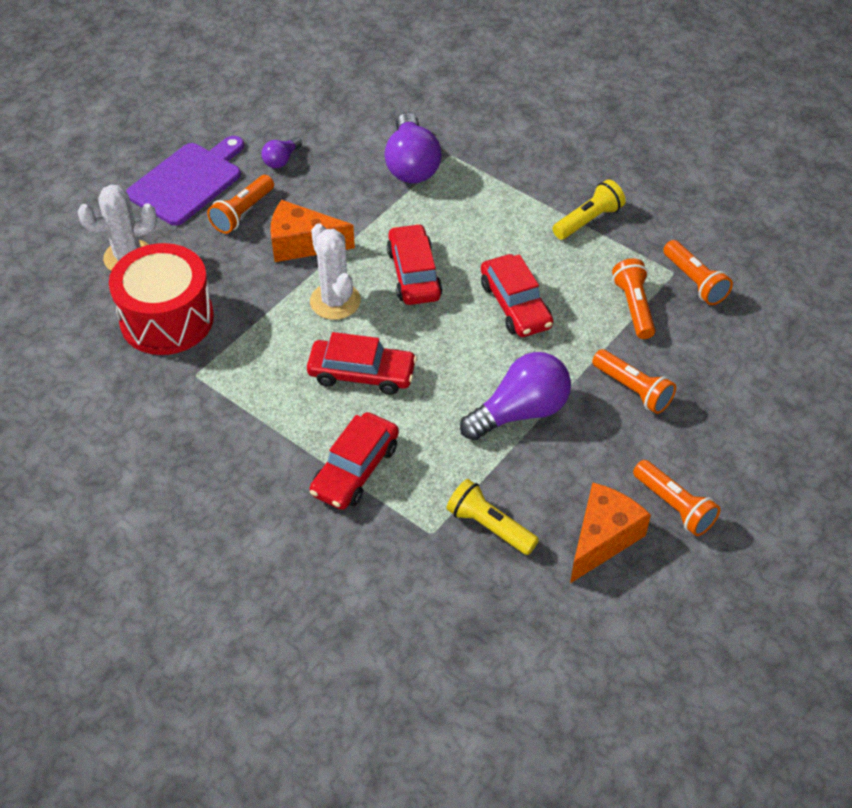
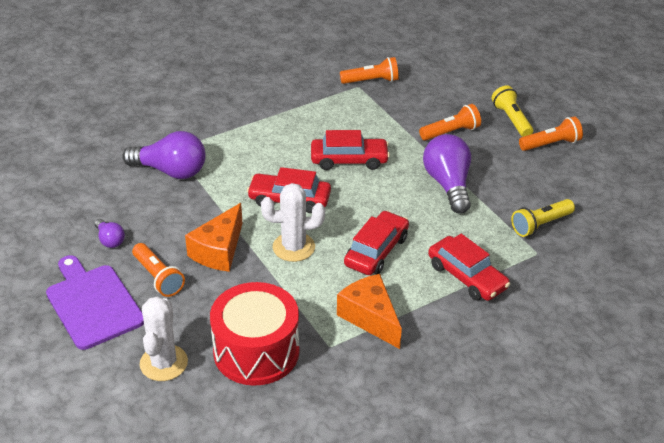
camera: 70 degrees left, 10 degrees down
yellow flashlight [552,179,626,240] -> yellow flashlight moved to [492,85,533,137]
orange cheese [570,483,651,583] -> orange cheese moved to [337,274,402,349]
orange flashlight [612,258,655,339] -> none

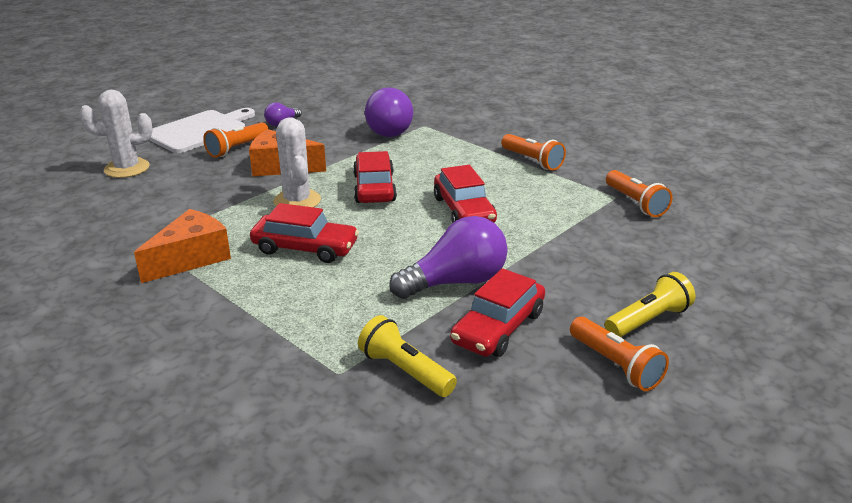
camera: 75 degrees right, 10 degrees down
purple cutting board [46,255,144,350] -> white cutting board [150,108,255,153]
red drum [210,282,299,386] -> none
orange flashlight [419,104,481,141] -> orange flashlight moved to [501,134,566,171]
red car [428,234,510,301] -> red car moved to [450,268,545,357]

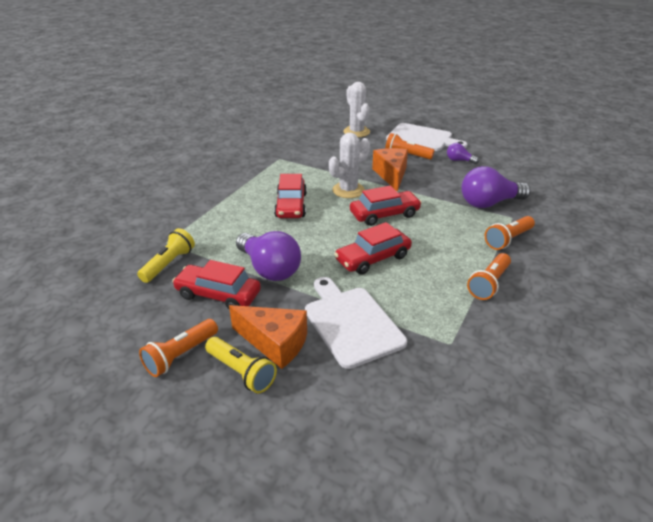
camera: 75 degrees right, 5 degrees up
orange cheese [134,209,231,283] -> orange cheese moved to [229,305,307,369]
orange flashlight [606,170,672,217] -> orange flashlight moved to [485,216,535,250]
none -> white cutting board [305,277,407,369]

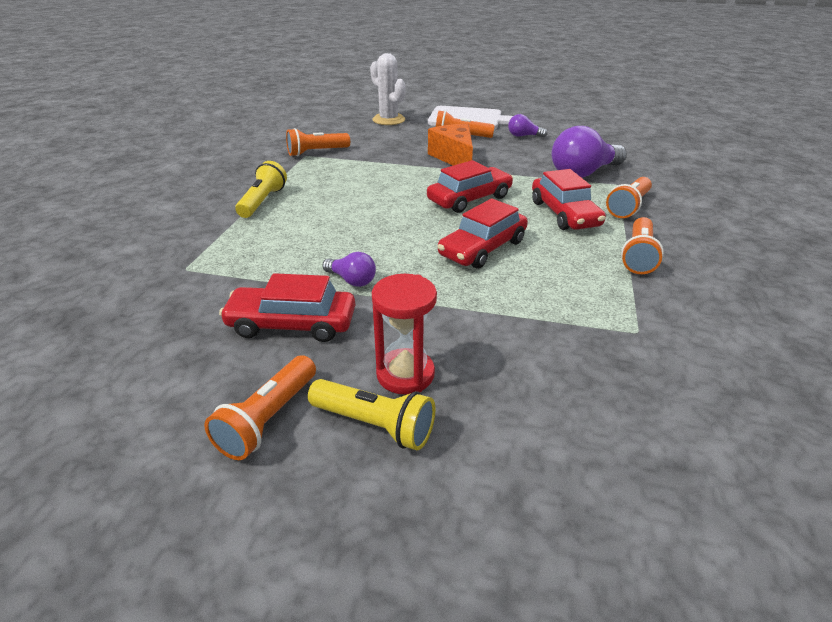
camera: 15 degrees left, 0 degrees up
yellow flashlight [137,228,195,283] -> yellow flashlight moved to [235,161,287,218]
orange cheese [229,305,307,369] -> red hourglass [372,274,437,395]
purple light bulb [236,231,301,281] -> purple light bulb [322,252,376,287], size x0.50
red car [274,174,307,218] -> red car moved to [532,169,606,230]
white cutting board [305,277,407,369] -> none
white cactus [329,133,370,198] -> none
none -> orange flashlight [286,128,350,156]

